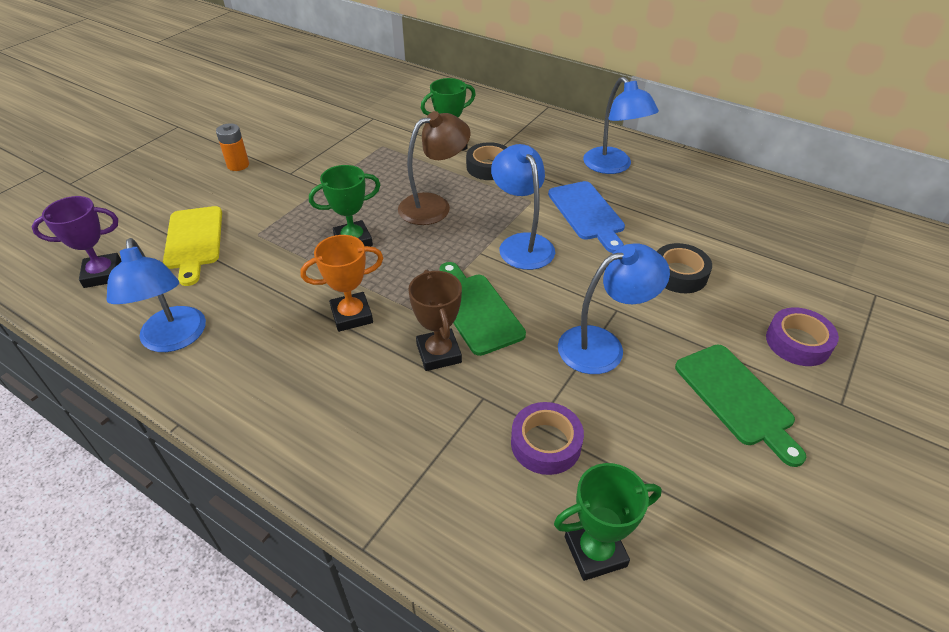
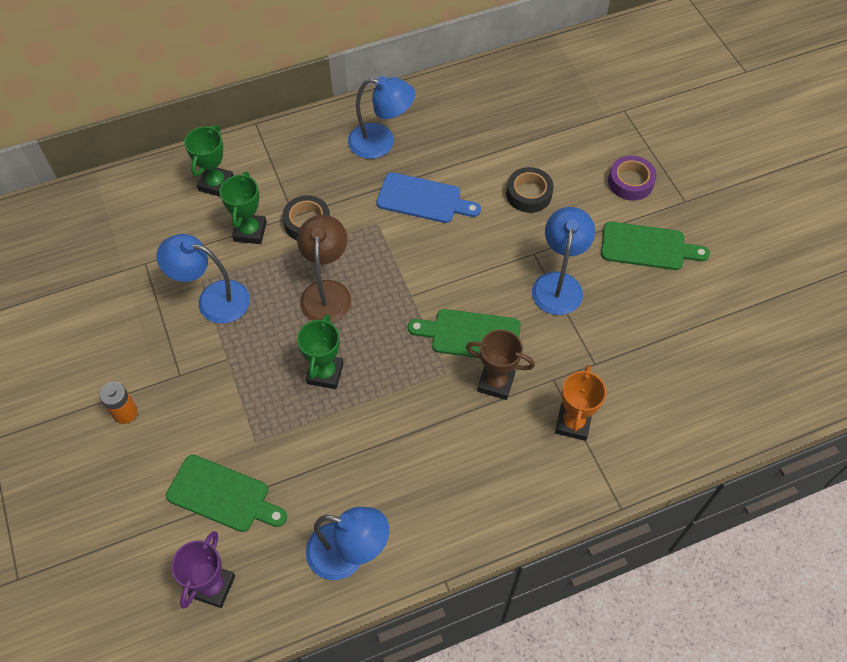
camera: 55 degrees left, 15 degrees up
yellow cutting board [163,206,222,286] -> green cutting board [166,455,287,532]
orange trophy [300,235,383,332] -> orange trophy moved to [555,365,606,441]
blue lamp [491,144,555,270] -> blue lamp moved to [156,234,250,324]
purple tape [511,402,584,475] -> none
green trophy [554,463,662,581] -> green trophy moved to [184,125,234,197]

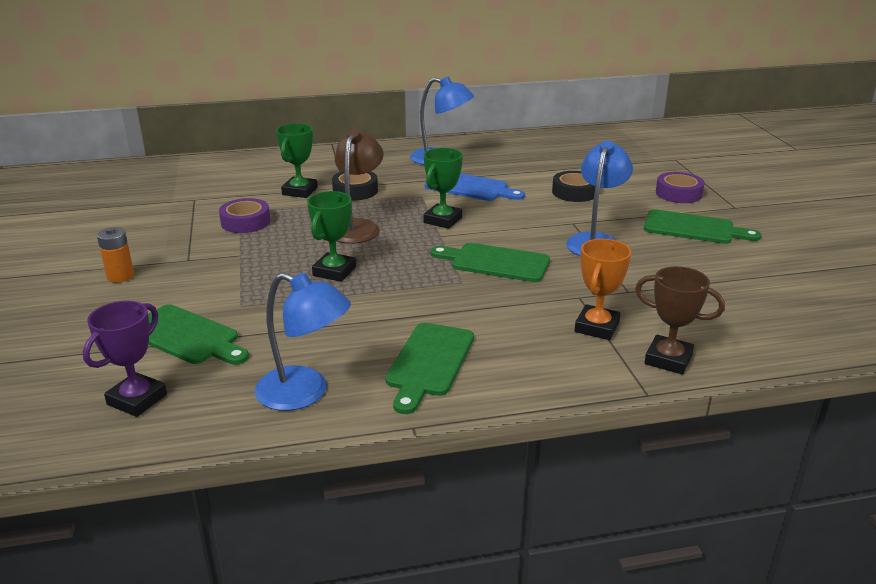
camera: 10 degrees right, 30 degrees down
blue lamp [156,234,250,324] -> purple tape [219,198,270,233]
green trophy [184,125,234,197] -> green trophy moved to [423,148,463,229]
brown trophy [466,329,535,400] -> brown trophy moved to [635,266,725,375]
none -> green cutting board [385,323,474,414]

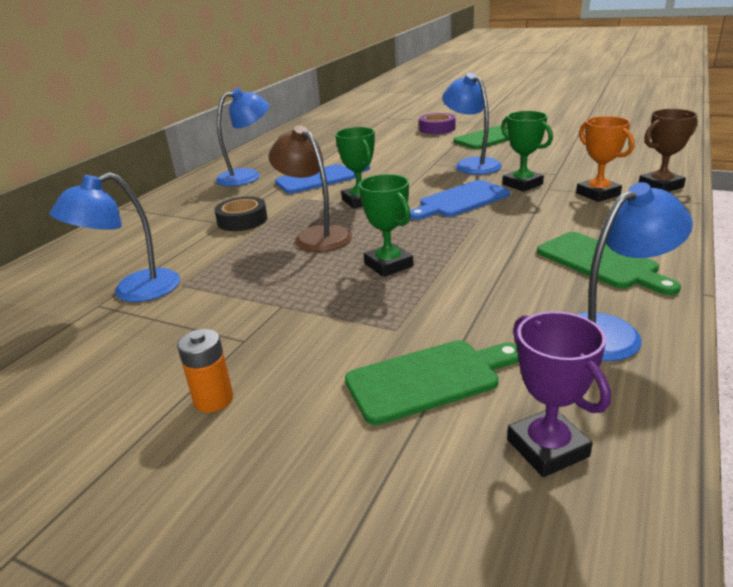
camera: 50 degrees left, 0 degrees up
purple tape [219,198,270,233] -> none
green trophy [276,123,318,198] -> green trophy moved to [501,111,553,192]
green cutting board [430,243,550,282] -> blue cutting board [410,180,510,220]
black tape [552,171,595,202] -> none
none -> blue lamp [49,172,180,302]

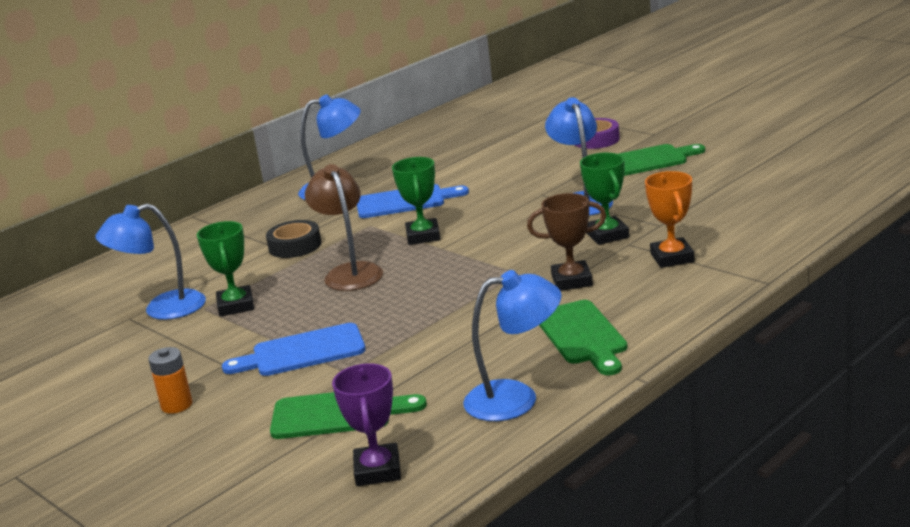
camera: 20 degrees right, 5 degrees down
green trophy [359,174,414,277] -> green trophy moved to [197,221,254,317]
blue cutting board [410,180,510,220] -> blue cutting board moved to [222,323,366,376]
brown trophy [639,109,698,192] -> brown trophy moved to [527,193,606,291]

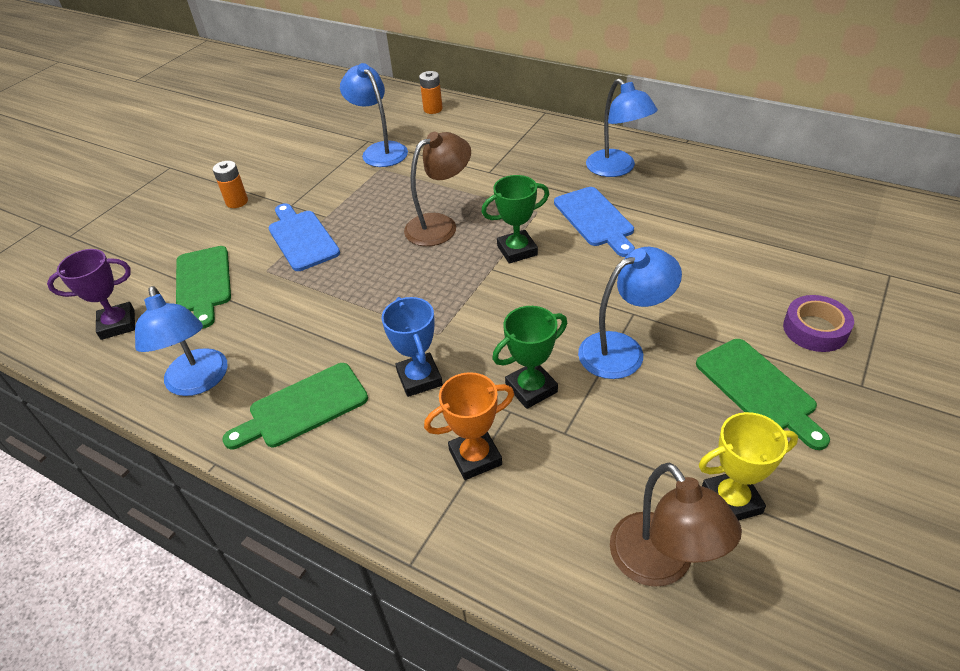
camera: 75 degrees right, 20 degrees up
green trophy [197,221,254,317] -> none
black tape [266,220,321,258] -> none
brown trophy [527,193,606,291] -> blue trophy [381,297,443,397]
none -> orange battery [419,71,443,114]
none -> brown lamp [610,463,742,587]
none -> yellow trophy [699,412,798,520]

